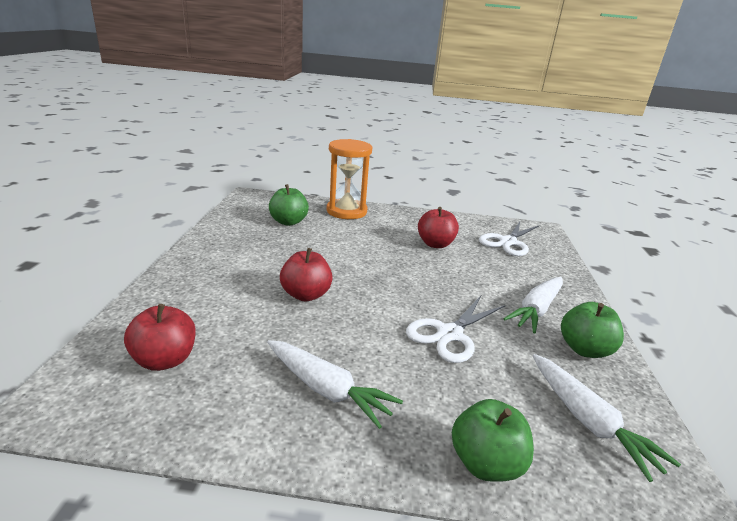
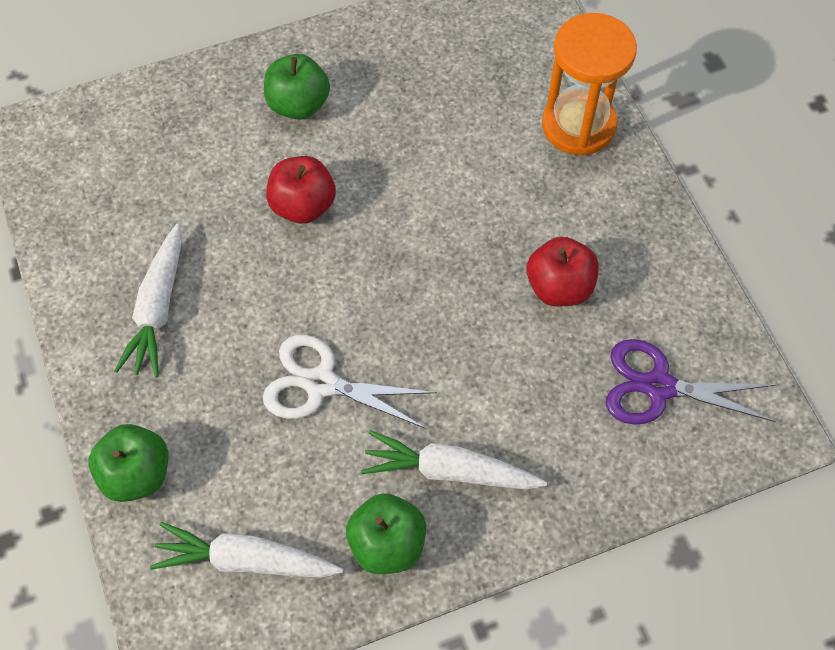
camera: 65 degrees right, 35 degrees up
red apple [124,304,196,371] -> none
green apple [269,184,309,226] -> green apple moved to [264,54,330,119]
white scissors [479,222,539,256] -> purple scissors [606,339,776,425]
white carrot [533,354,681,482] -> white carrot turned 60 degrees clockwise [150,522,343,578]

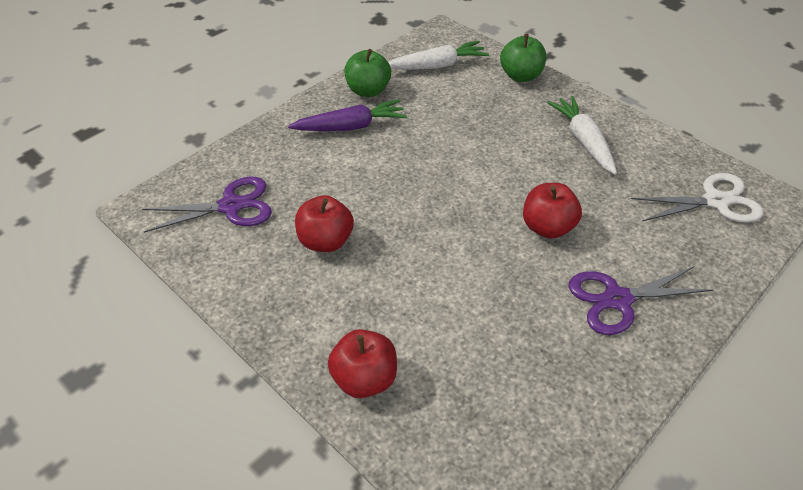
camera: 155 degrees right, 15 degrees down
white scissors [263,335,437,429] -> white scissors moved to [631,173,763,222]
green apple [264,54,330,119] -> purple scissors [569,266,713,335]
white carrot [361,430,547,489] -> purple carrot [288,99,407,131]
orange hourglass [542,13,637,156] -> red apple [328,329,397,398]

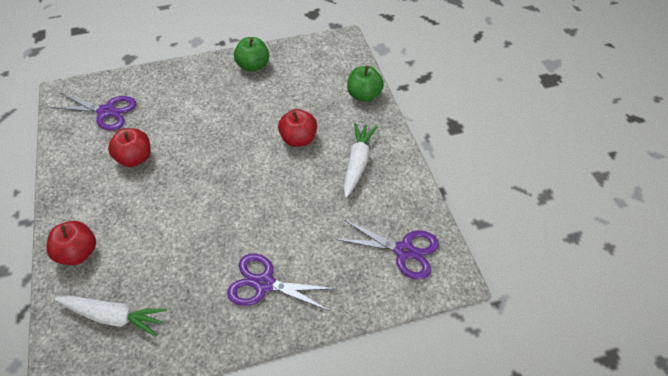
camera: 30 degrees right, 5 degrees up
purple carrot [288,99,407,131] -> none
white carrot [388,41,489,70] -> white carrot moved to [55,296,167,337]
red apple [523,183,582,239] -> red apple moved to [278,109,317,147]
white scissors [631,173,763,222] -> purple scissors [336,220,439,280]

